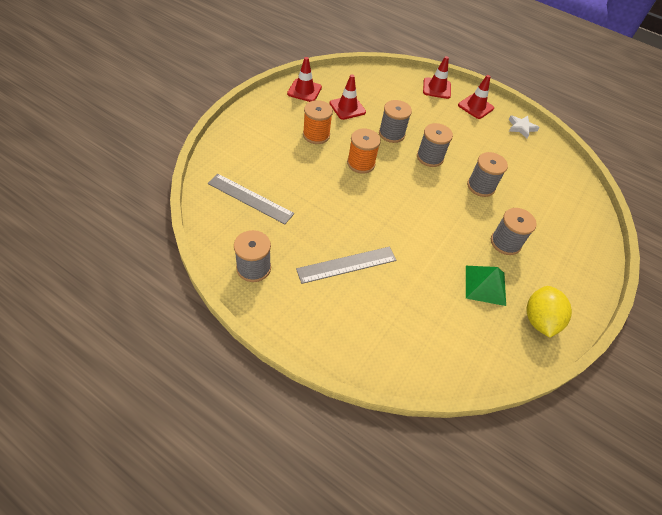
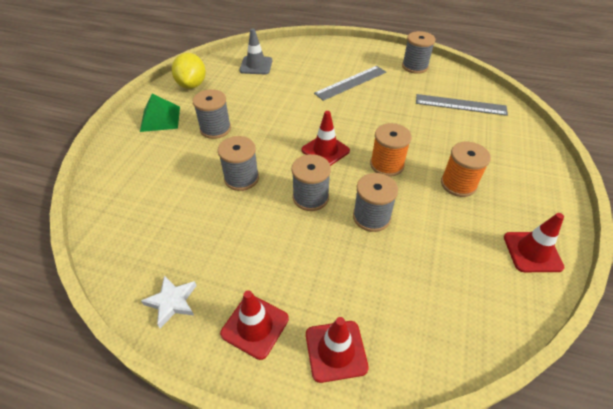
camera: 170 degrees right, 5 degrees down
red traffic cone [329,74,366,120] -> red traffic cone moved to [301,111,350,166]
green pyramid [466,266,506,306] -> green pyramid moved to [140,94,180,132]
none -> grey traffic cone [239,29,272,74]

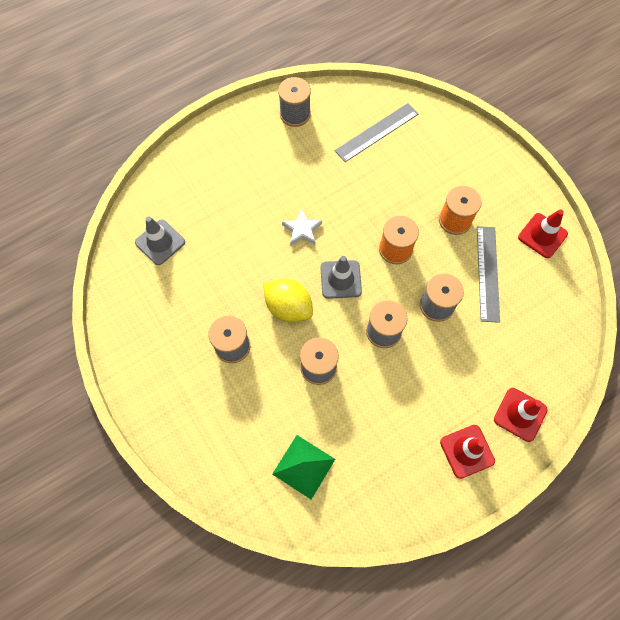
camera: 50 degrees left, 20 degrees up
green pyramid [140,94,180,132] -> green pyramid moved to [272,435,335,500]
white star [141,275,197,328] -> white star moved to [282,209,322,246]
yellow lemon [172,53,206,89] -> yellow lemon moved to [263,279,313,323]
red traffic cone [301,111,350,166] -> grey traffic cone [320,256,362,299]
grey ruler [314,66,386,101] -> grey ruler moved to [477,226,500,323]

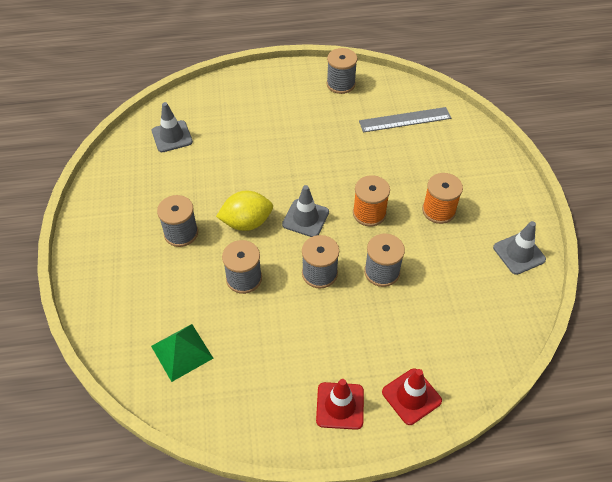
camera: 25 degrees right, 15 degrees down
yellow lemon [263,279,313,323] -> yellow lemon turned 75 degrees counterclockwise [216,191,273,231]
white star [282,209,322,246] -> none
grey ruler [477,226,500,323] -> none
red traffic cone [518,209,568,258] -> grey traffic cone [493,221,546,275]

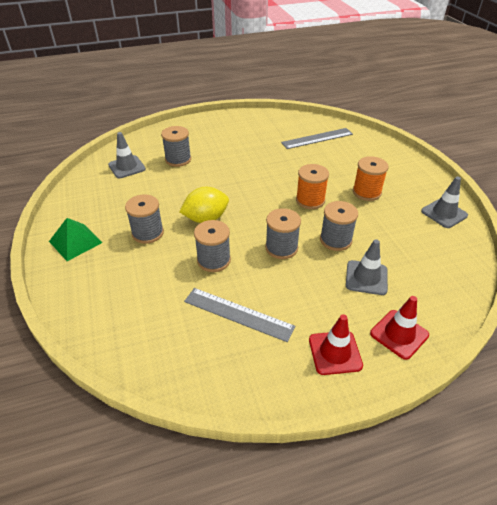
camera: 10 degrees left, 10 degrees down
green pyramid [151,324,213,382] -> green pyramid moved to [49,218,103,261]
grey traffic cone [282,185,329,237] -> grey traffic cone moved to [346,239,388,295]
grey spool [327,48,357,94] -> grey spool moved to [161,126,191,167]
none -> grey ruler [184,288,295,342]

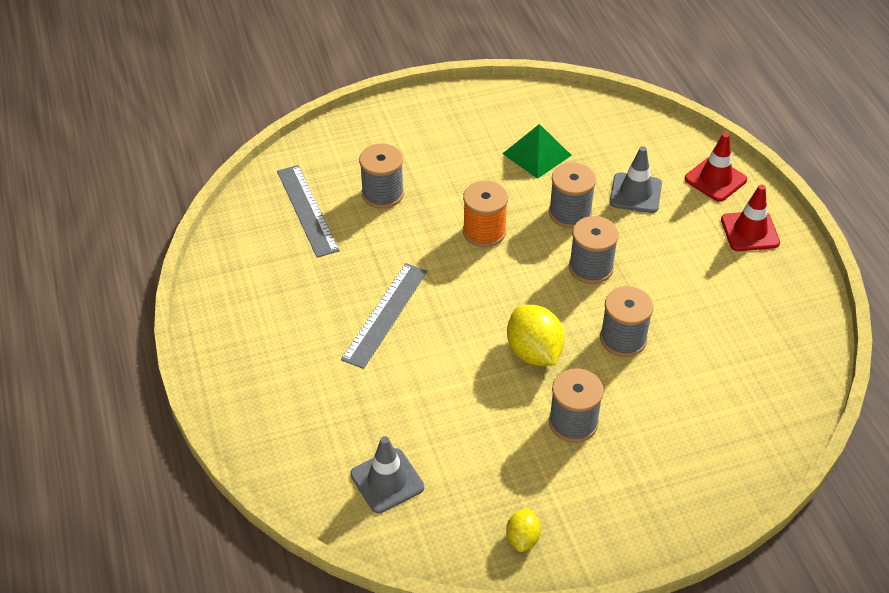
camera: 90 degrees left, 5 degrees up
green pyramid [49,218,103,261] -> green pyramid moved to [502,124,572,179]
grey spool [161,126,191,167] -> grey spool moved to [359,144,404,209]
grey ruler [184,288,295,342] -> grey ruler moved to [341,263,427,369]
orange spool [353,156,389,201] -> none
grey traffic cone [421,177,468,228] -> none
none -> yellow lemon [506,508,541,552]

